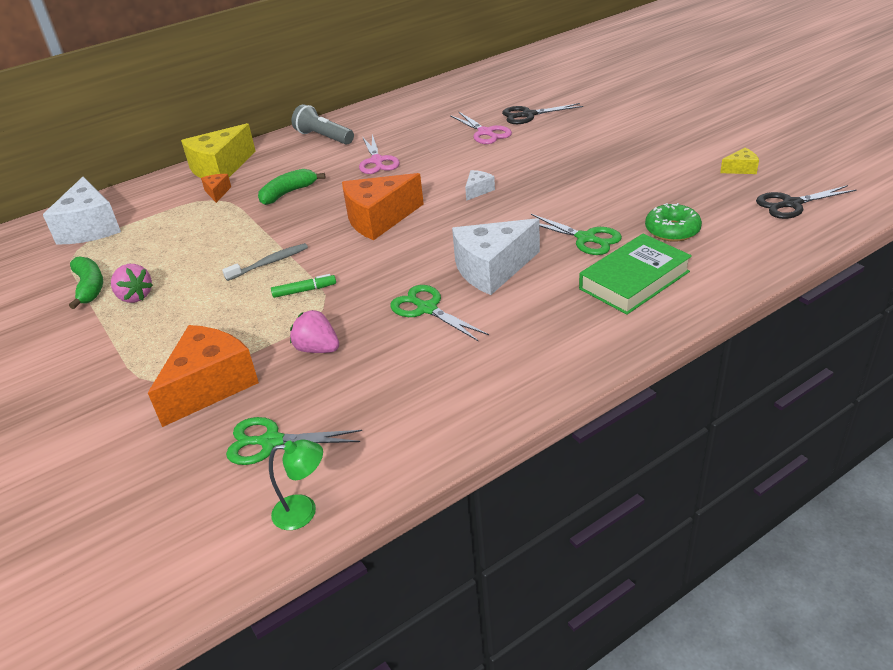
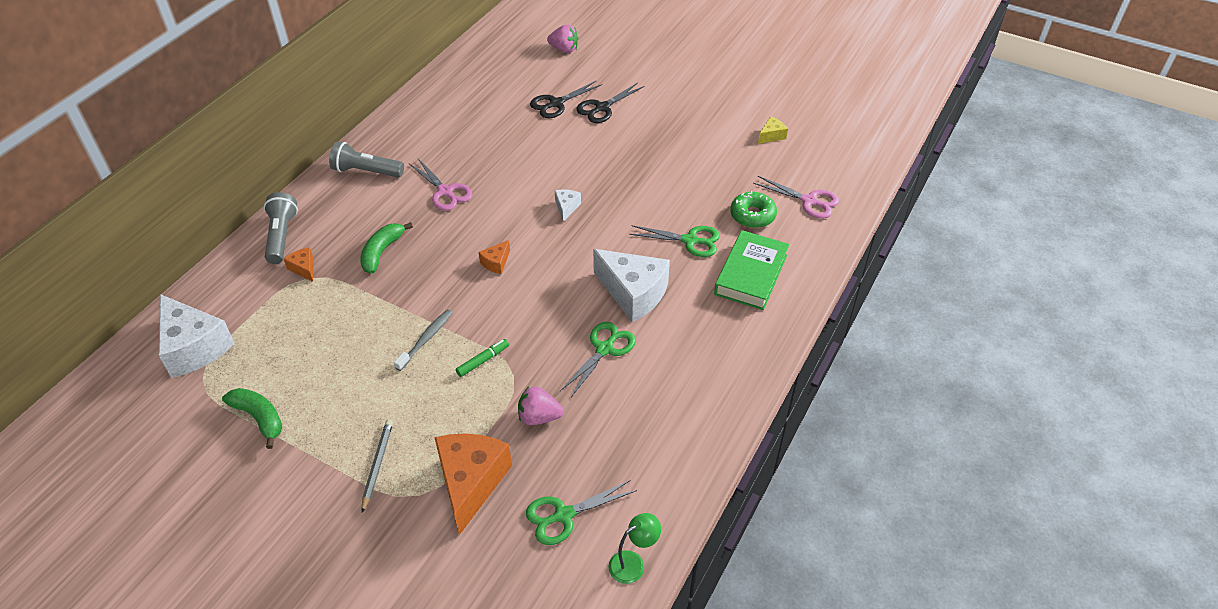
camera: 30 degrees left, 10 degrees up
pink strawberry [111,264,153,303] -> pink strawberry moved to [547,25,579,53]
yellow cheese [181,123,256,178] -> grey flashlight [264,192,298,264]
orange cheese [342,173,424,240] -> orange cheese [479,240,510,274], size x0.45
green scissors [390,285,489,342] -> green scissors turned 105 degrees clockwise [560,322,636,397]
pink scissors [450,111,512,144] -> pink scissors moved to [753,176,839,219]
white cheese [452,218,540,295] -> white cheese turned 90 degrees counterclockwise [593,249,670,322]
black scissors [756,185,857,219] -> black scissors moved to [576,83,645,123]
none -> grey pencil [362,420,393,513]

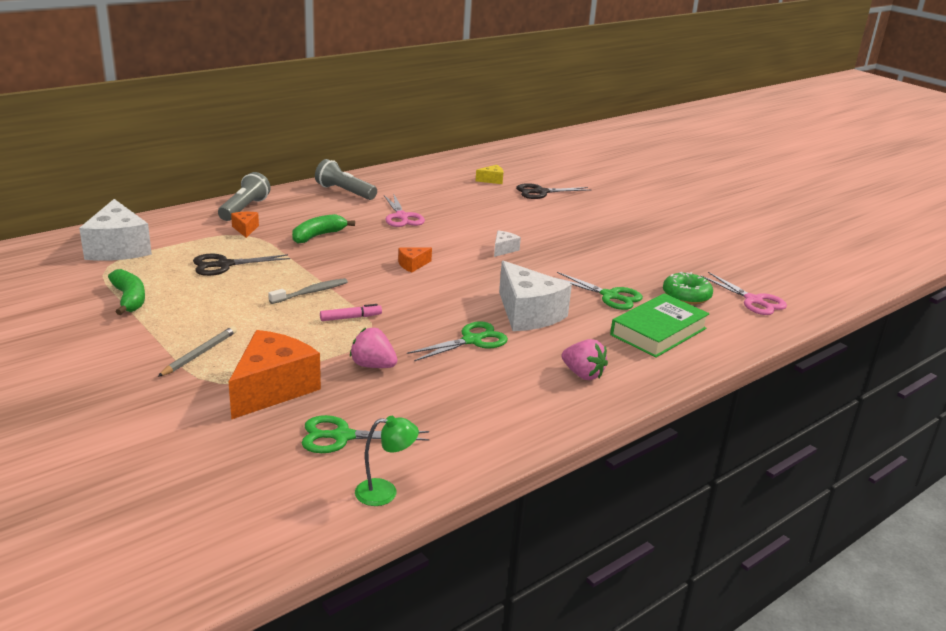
camera: 20 degrees right, 20 degrees down
green marker [456,339,509,377] -> pink marker [320,304,382,321]
pink strawberry [547,25,579,53] -> pink strawberry moved to [562,339,608,380]
black scissors [576,83,645,123] -> black scissors moved to [193,254,290,276]
yellow cheese [758,116,788,144] -> yellow cheese moved to [476,165,504,184]

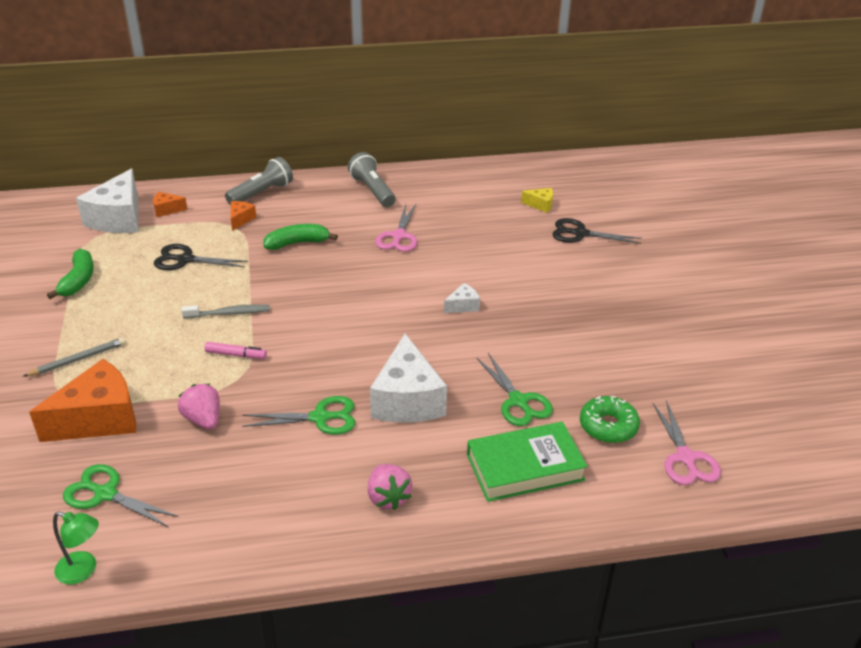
camera: 30 degrees right, 10 degrees up
orange cheese [398,247,432,273] -> orange cheese moved to [153,191,188,217]

